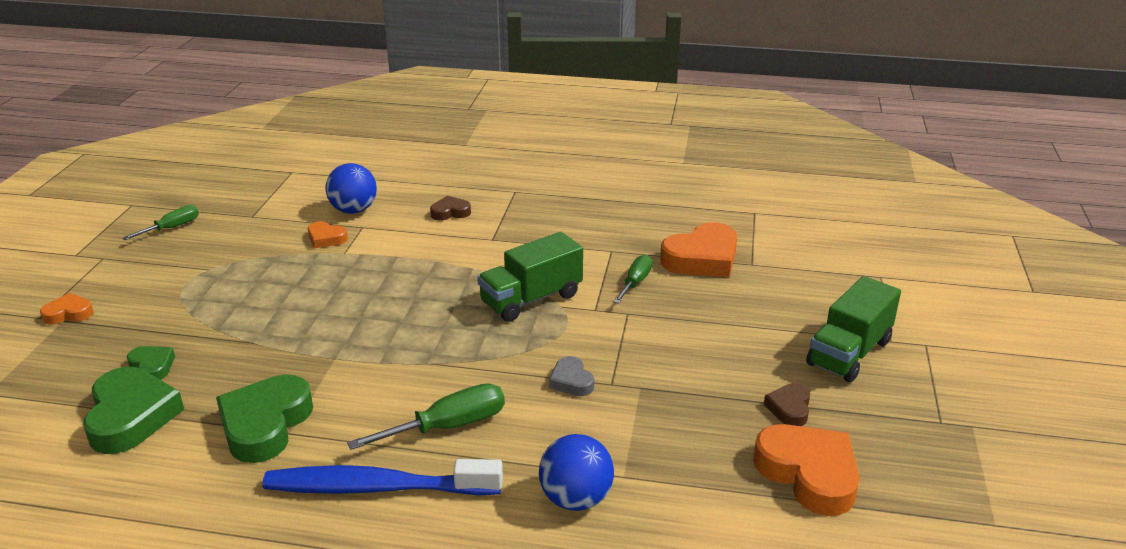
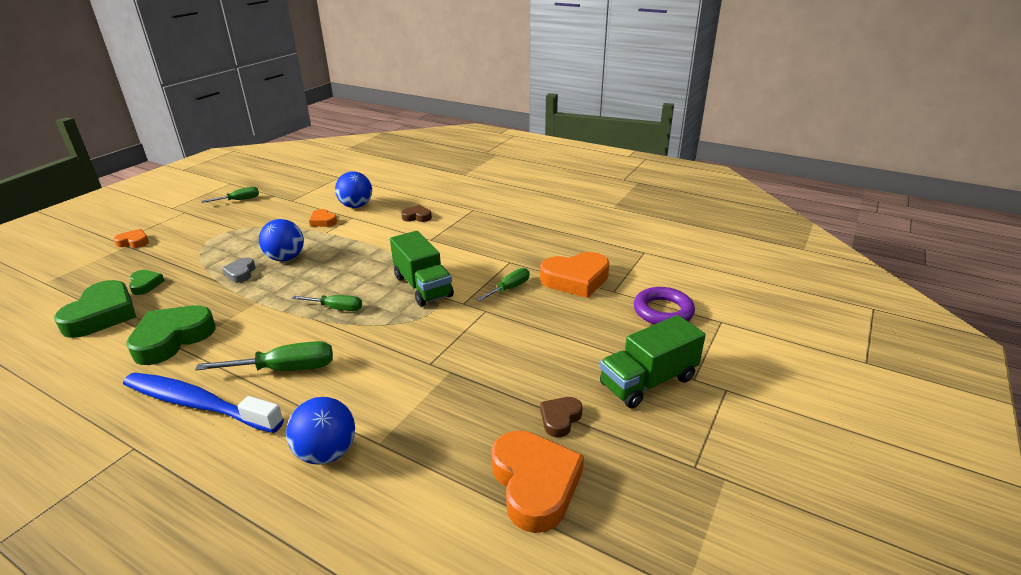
camera: 20 degrees right, 0 degrees up
green truck [477,232,583,322] -> green truck turned 105 degrees counterclockwise [390,231,454,306]
grey heart [549,356,594,396] -> grey heart moved to [222,258,255,283]
none -> blue ball [259,219,304,261]
none -> green screwdriver [292,295,362,311]
none -> purple ring [634,287,695,324]

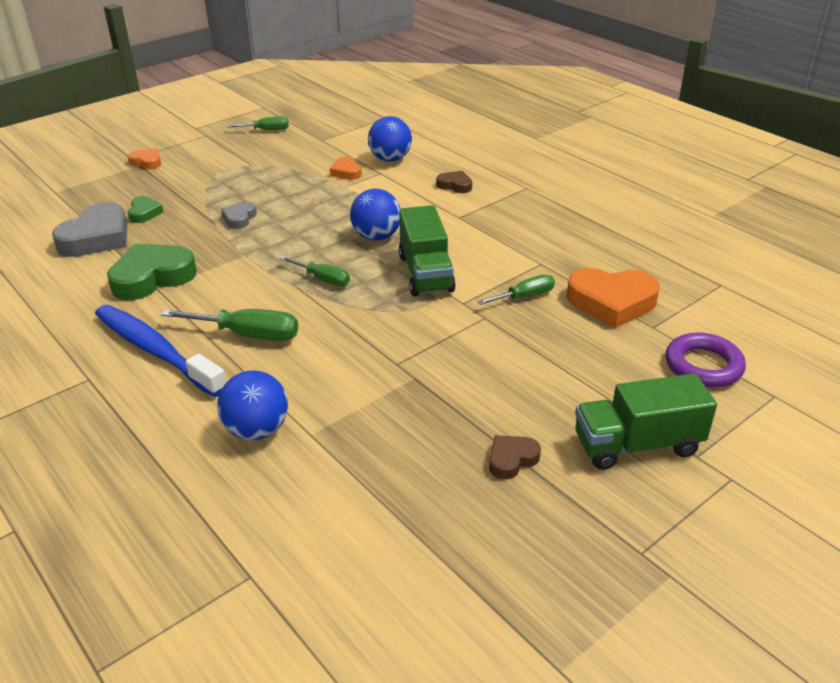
camera: 20 degrees right, 5 degrees up
green heart [54,280,136,338] -> grey heart [52,202,127,257]
blue ball [259,219,304,261] -> blue ball moved to [350,189,401,241]
orange heart [492,430,584,533] -> none

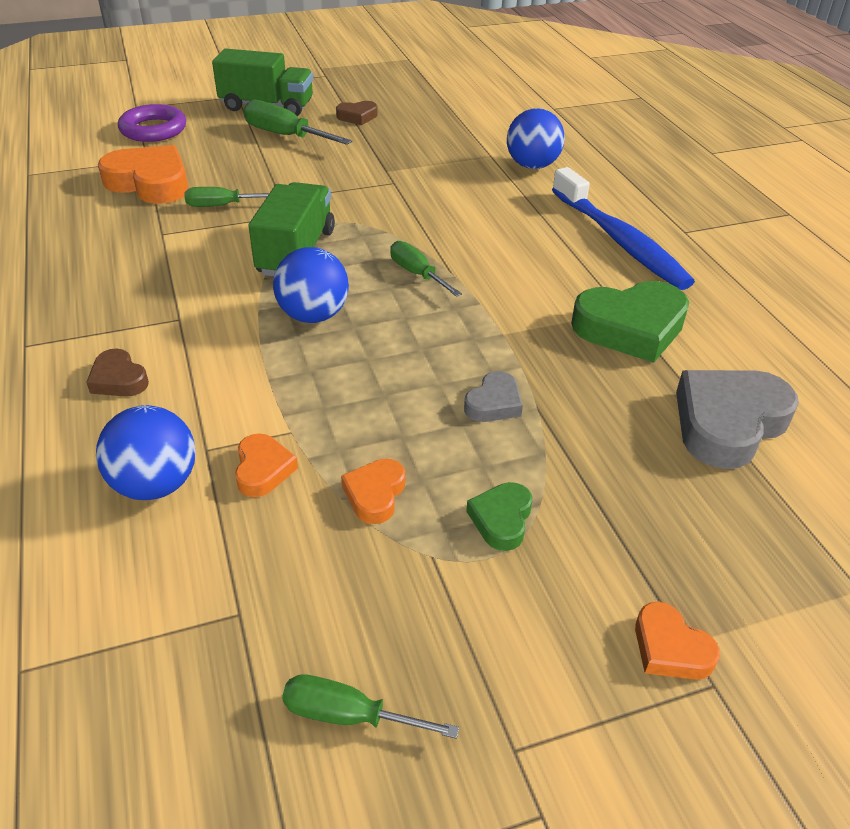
camera: 160 degrees left, 5 degrees up
green heart [128,196,163,223] -> green heart moved to [466,482,532,551]
green screwdriver [161,309,298,341] -> green screwdriver moved to [243,100,352,145]
none -> orange heart [341,459,405,524]

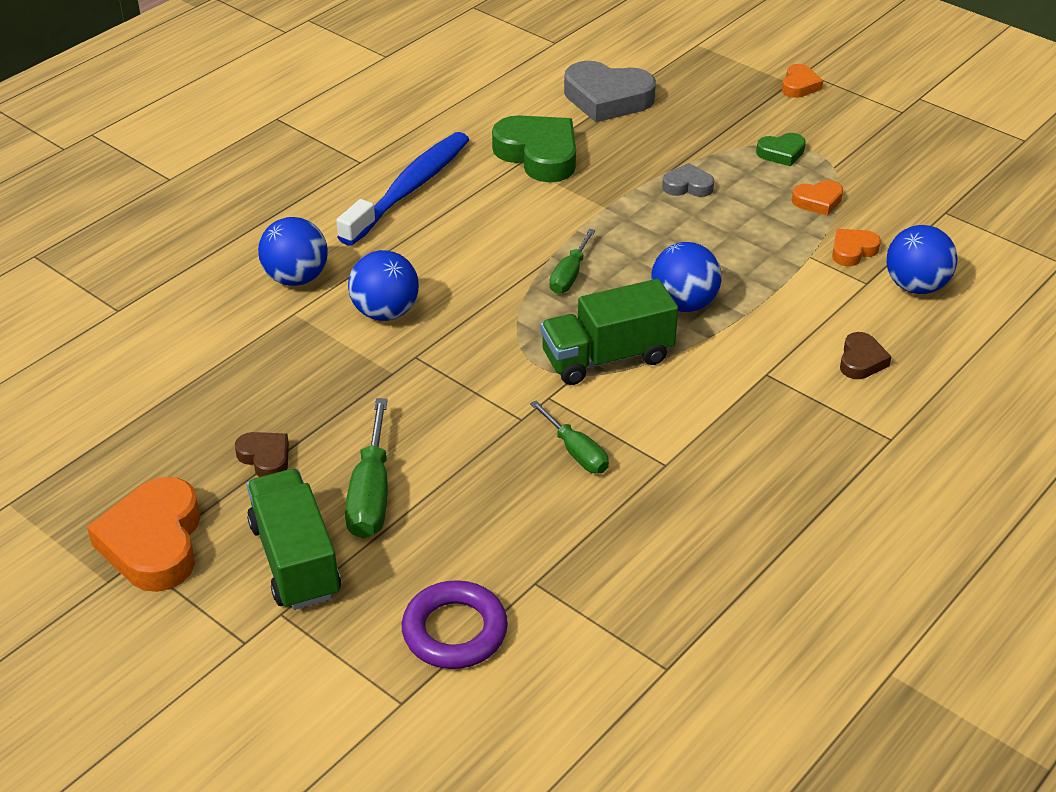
camera: 120 degrees left, 0 degrees up
orange heart [98,145,189,204] -> orange heart moved to [87,477,201,592]
green screwdriver [282,674,459,739] -> none
none -> blue ball [348,250,419,321]

